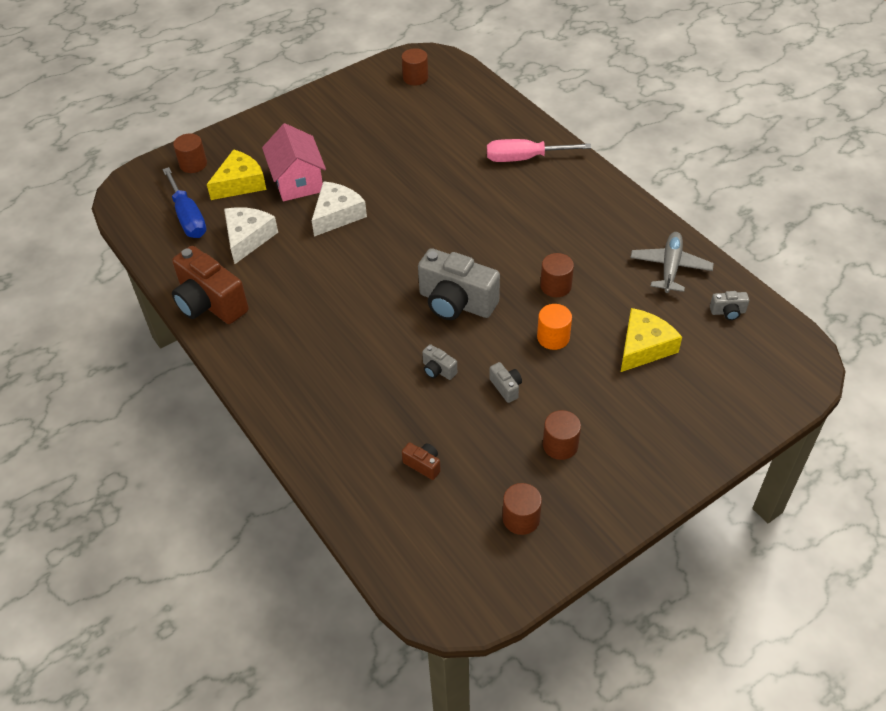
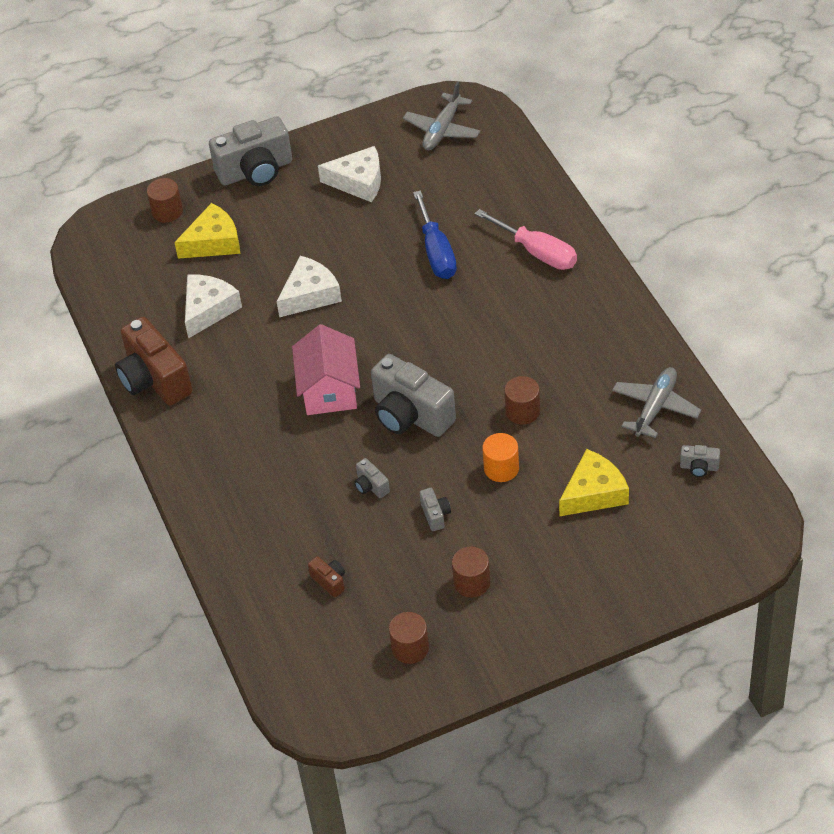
camera: 15 degrees right, 0 degrees up
blue screwdriver [162,167,207,238] -> blue screwdriver moved to [413,190,457,279]
pink house [262,123,326,201] -> pink house moved to [292,324,360,415]
brown cylinder [402,48,428,85] -> grey plane [403,82,480,150]
pink screwdriver [487,139,591,162] -> pink screwdriver turned 150 degrees counterclockwise [475,209,577,270]
none -> grey camera [209,116,292,186]
none -> white cheese [318,146,381,202]

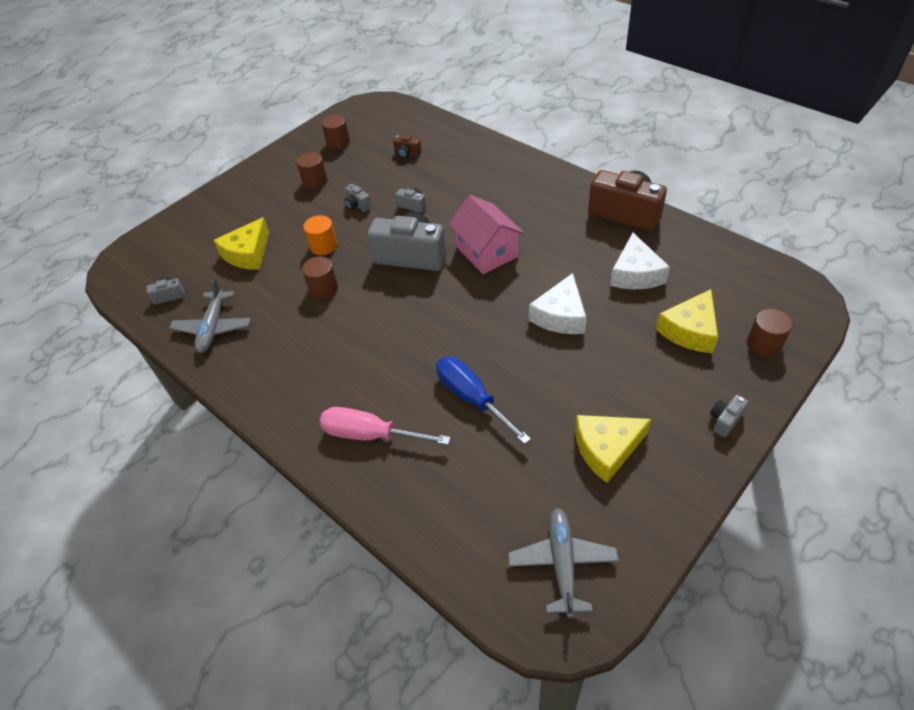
camera: 155 degrees right, 0 degrees up
grey camera [209,116,292,186] -> grey camera [710,395,749,437], size x0.43
white cheese [318,146,381,202] -> yellow cheese [575,415,651,483]

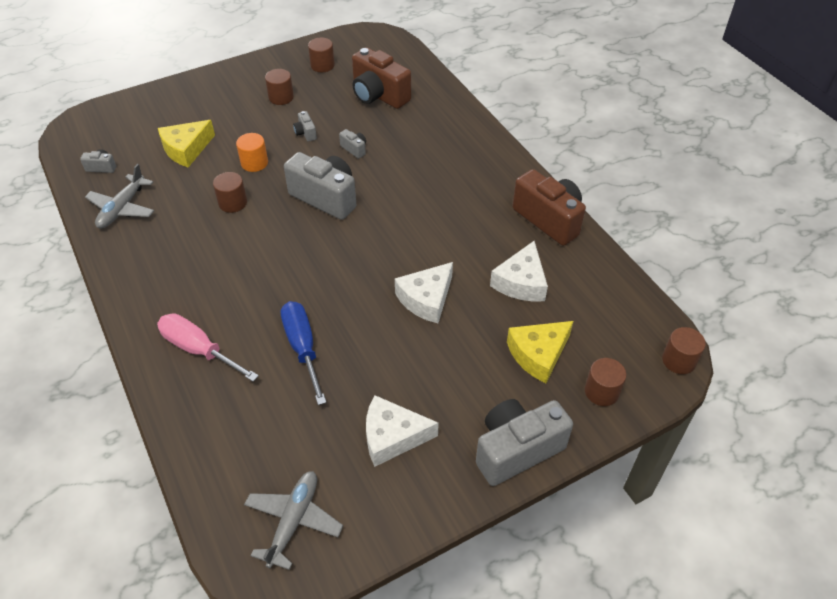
camera: 15 degrees right, 0 degrees up
brown camera [393,134,421,158] -> brown camera [352,47,411,109], size x2.30
pink house [448,195,525,274] -> none
yellow cheese [575,415,651,483] -> white cheese [366,395,439,467]
grey camera [710,395,749,437] -> grey camera [476,399,573,486], size x2.30
none -> brown cylinder [662,327,706,374]

